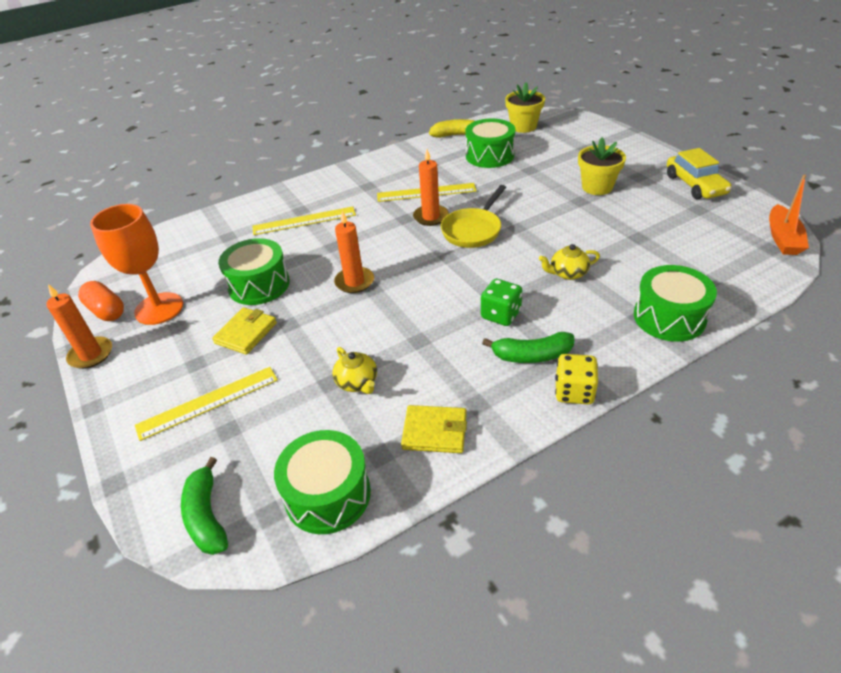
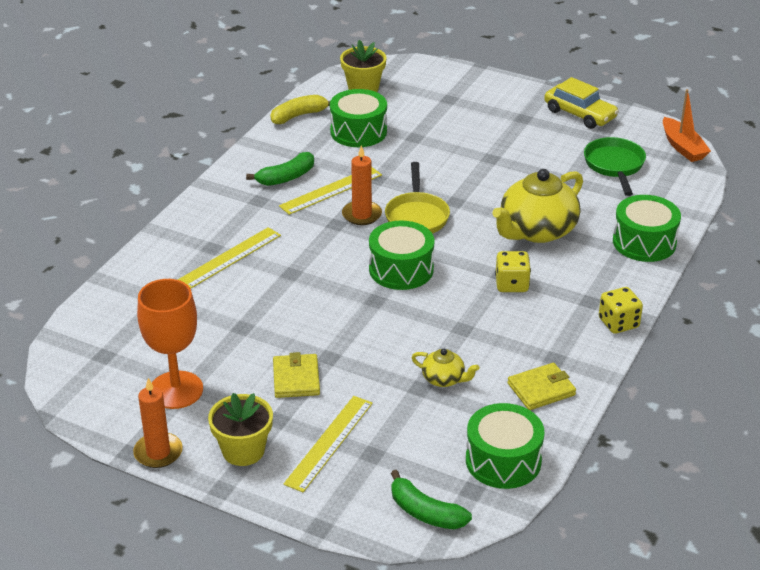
camera: 35 degrees left, 5 degrees down
orange capsule [78,281,124,321] -> none
green drum [218,238,290,305] -> green drum moved to [369,220,434,290]
orange candle [334,211,374,293] -> none
green dice [481,279,522,326] -> yellow dice [495,251,531,292]
green banana [482,332,574,363] -> green banana moved to [246,152,314,186]
yellow teapot [539,244,600,280] -> yellow teapot [492,169,583,243], size x2.09
yellow flower pot [578,138,626,195] -> yellow flower pot moved to [208,393,273,466]
none -> green pan [584,137,646,196]

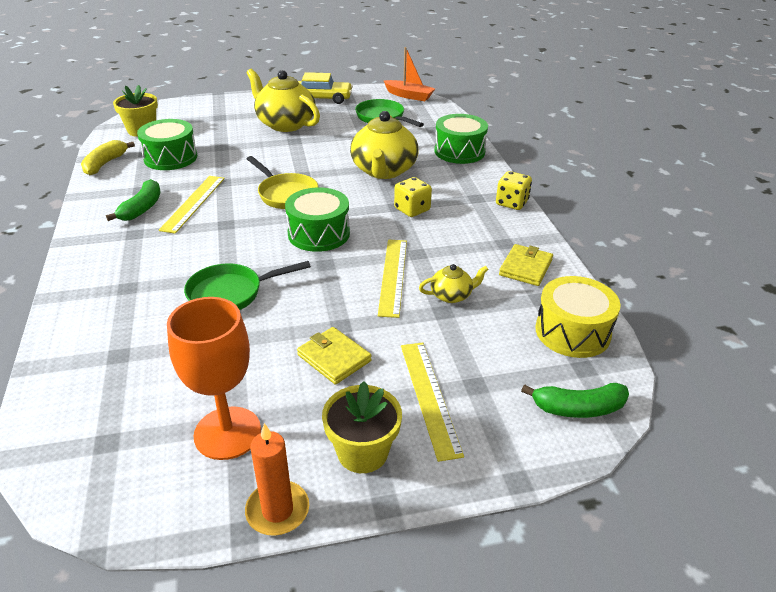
camera: 40 degrees left, 0 degrees up
yellow ruler [178,227,281,288] -> yellow ruler moved to [378,240,407,318]
orange candle [342,145,382,225] -> none
green drum [466,403,544,489] -> yellow drum [535,276,621,358]
none -> green pan [184,261,311,310]
none -> yellow teapot [247,69,320,132]

